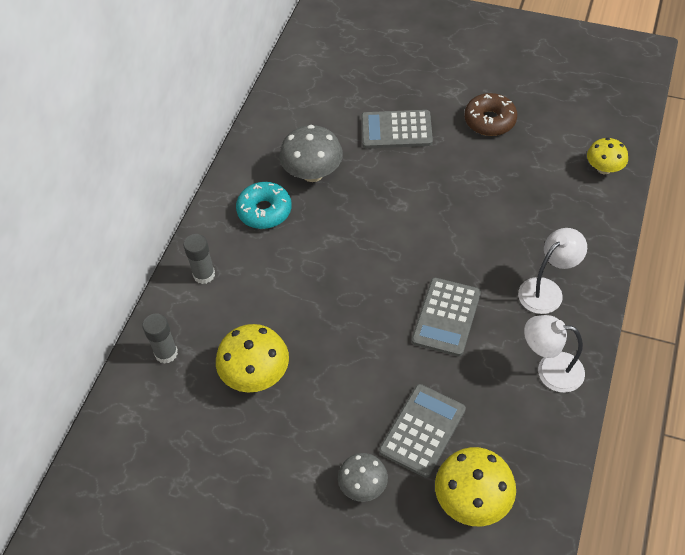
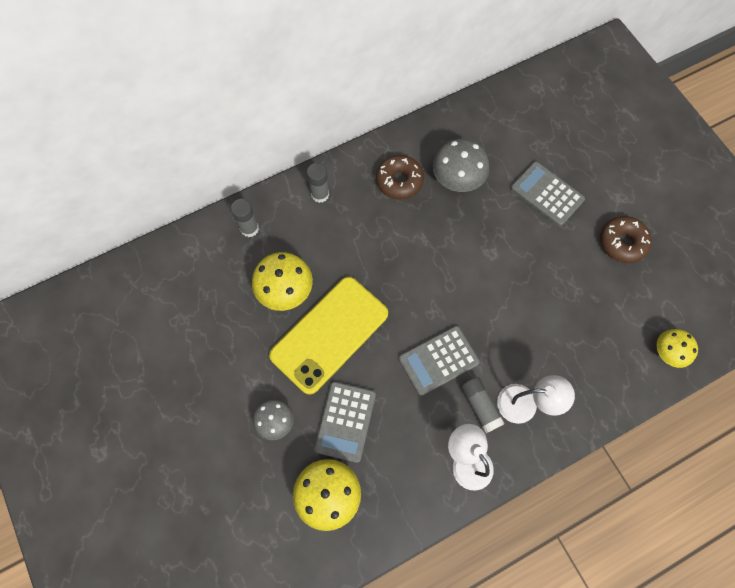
camera: 40 degrees right, 15 degrees up
turquoise donut [236,182,292,229] -> brown donut [376,155,424,199]
grey calculator [379,384,466,478] -> grey calculator turned 120 degrees clockwise [314,382,376,463]
none -> yellow phone [269,277,388,395]
none -> grey glue stick [461,377,505,433]

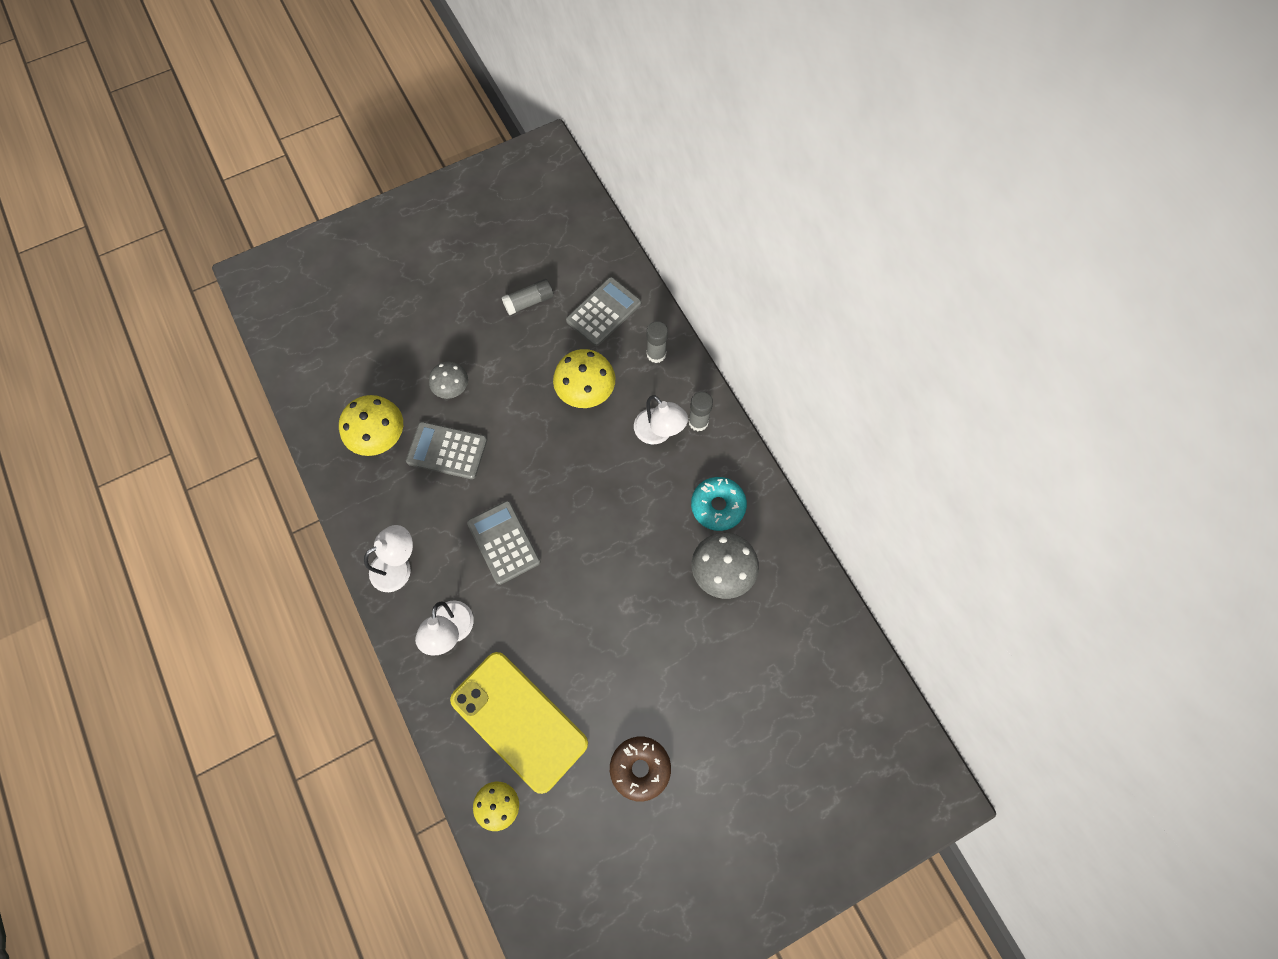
camera: 90 degrees right, 0 degrees up
yellow phone [269,277,388,395] -> yellow phone moved to [450,652,588,794]
brown donut [376,155,424,199] -> turquoise donut [691,477,747,531]
grey glue stick [461,377,505,433] -> grey glue stick moved to [502,279,554,316]
grey calculator [511,161,585,226] -> grey calculator moved to [566,277,641,346]
none -> white lamp [634,395,688,444]

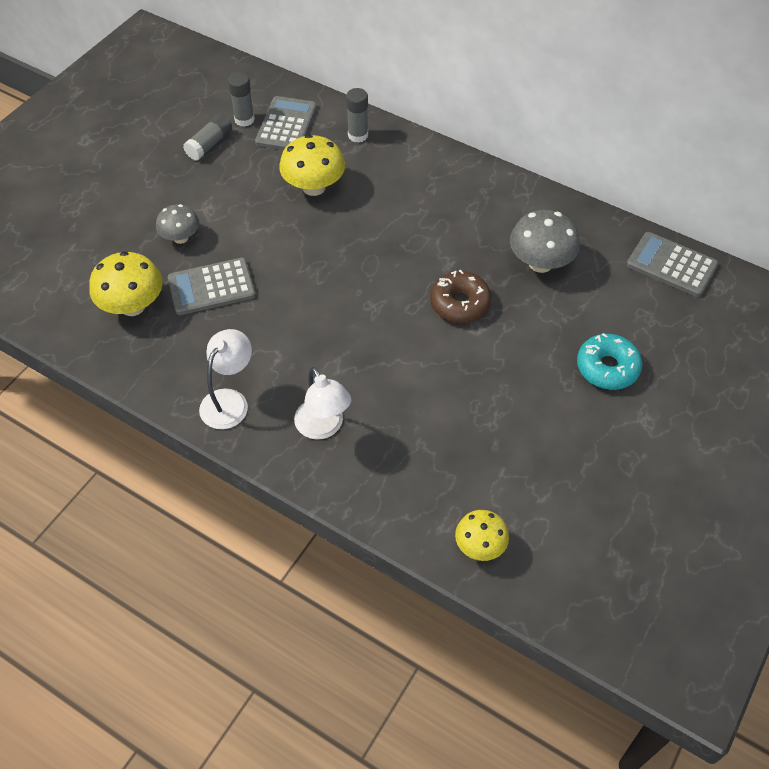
camera: 30 degrees left, 15 degrees down
yellow phone [450,652,588,794] -> none
grey calculator [467,501,541,585] -> grey calculator moved to [626,232,718,297]
brown donut [610,737,671,802] -> brown donut moved to [430,270,492,323]
white lamp [634,395,688,444] -> none
grey glue stick [688,392,713,431] -> grey glue stick moved to [228,72,255,127]
turquoise donut [691,477,747,531] -> turquoise donut moved to [577,333,643,390]

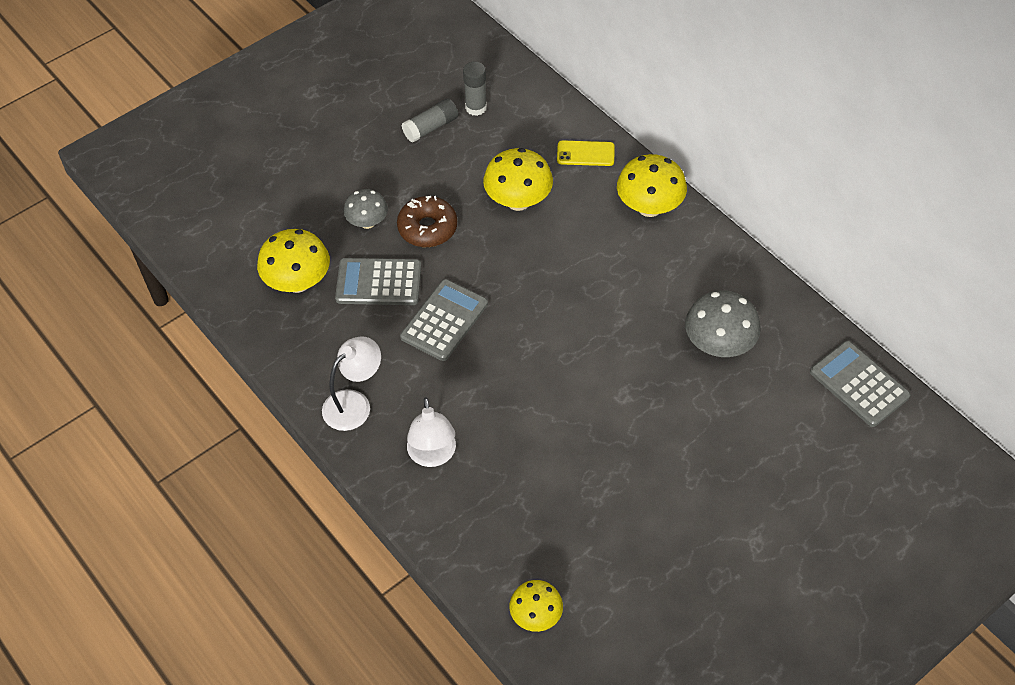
camera: 20 degrees right, 0 degrees up
grey calculator [255,96,317,150] -> grey calculator moved to [400,279,488,361]
grey glue stick [346,88,368,143] -> yellow phone [557,140,615,166]
brown donut [430,270,492,323] -> brown donut moved to [397,196,457,247]
turquoise donut [577,333,643,390] -> none
none -> yellow mushroom [617,154,687,217]

